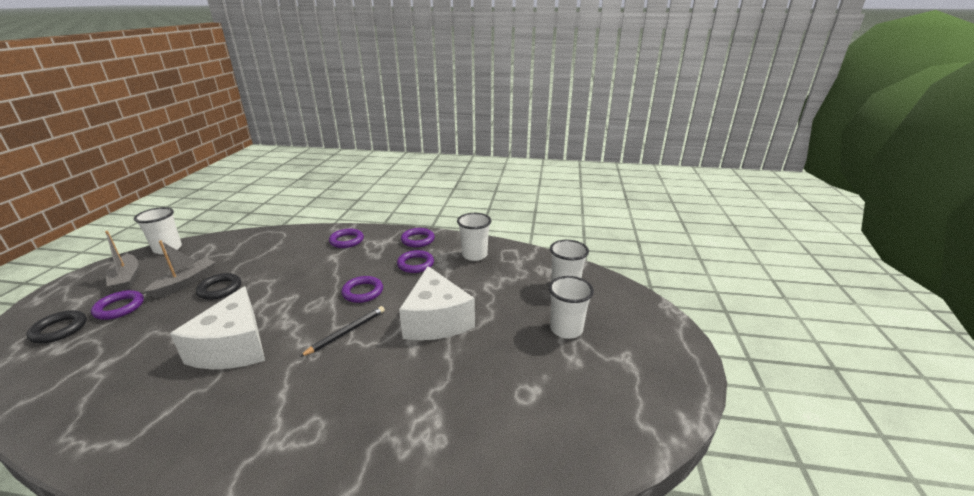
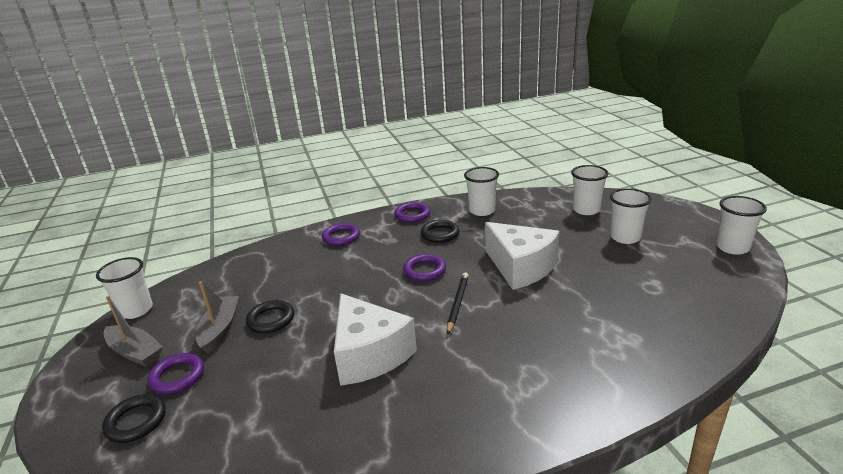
camera: 25 degrees left, 0 degrees up
purple ring [397,250,434,273] -> black ring [421,220,459,243]
none -> white cup [716,196,767,255]

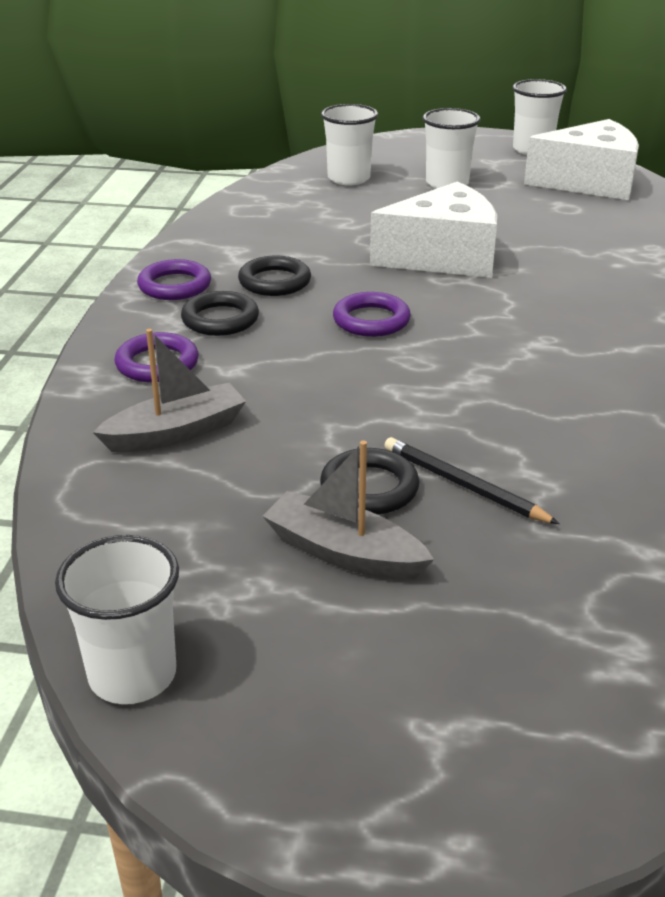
camera: 65 degrees left, 5 degrees up
black ring [102,394,166,443] -> black ring moved to [181,291,259,336]
grey boat [104,296,163,367] -> grey boat moved to [93,329,246,452]
purple ring [147,353,204,394] -> none
white cheese [334,293,417,386] -> white cheese moved to [524,119,639,200]
black pencil [447,272,469,334] -> black pencil moved to [384,437,559,524]
white cup [464,167,499,216] -> none

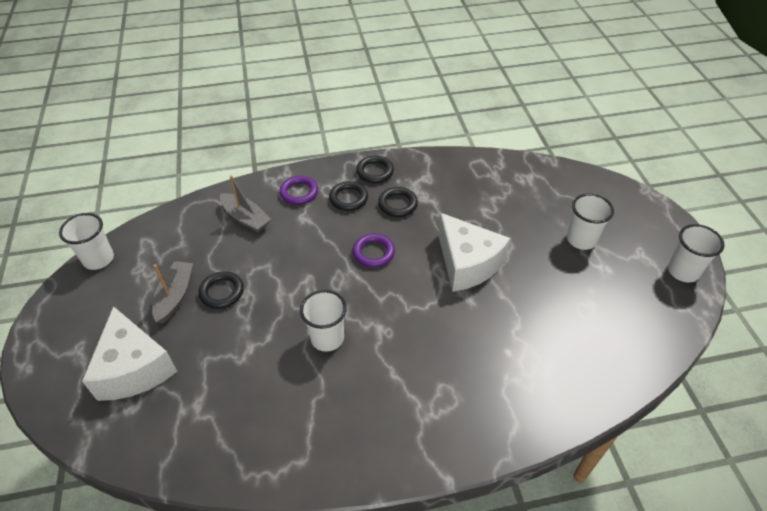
camera: 70 degrees right, 15 degrees up
purple ring [137,259,211,300] -> black ring [356,156,394,183]
white cup [321,104,378,185] -> white cup moved to [300,290,347,352]
black pencil [384,437,559,524] -> none
white cheese [524,119,639,200] -> white cheese moved to [82,306,177,401]

